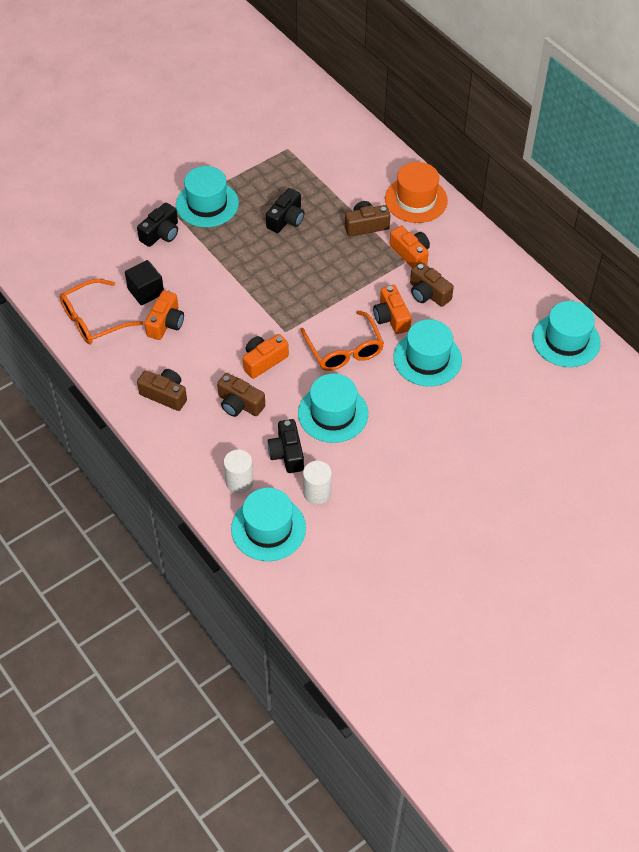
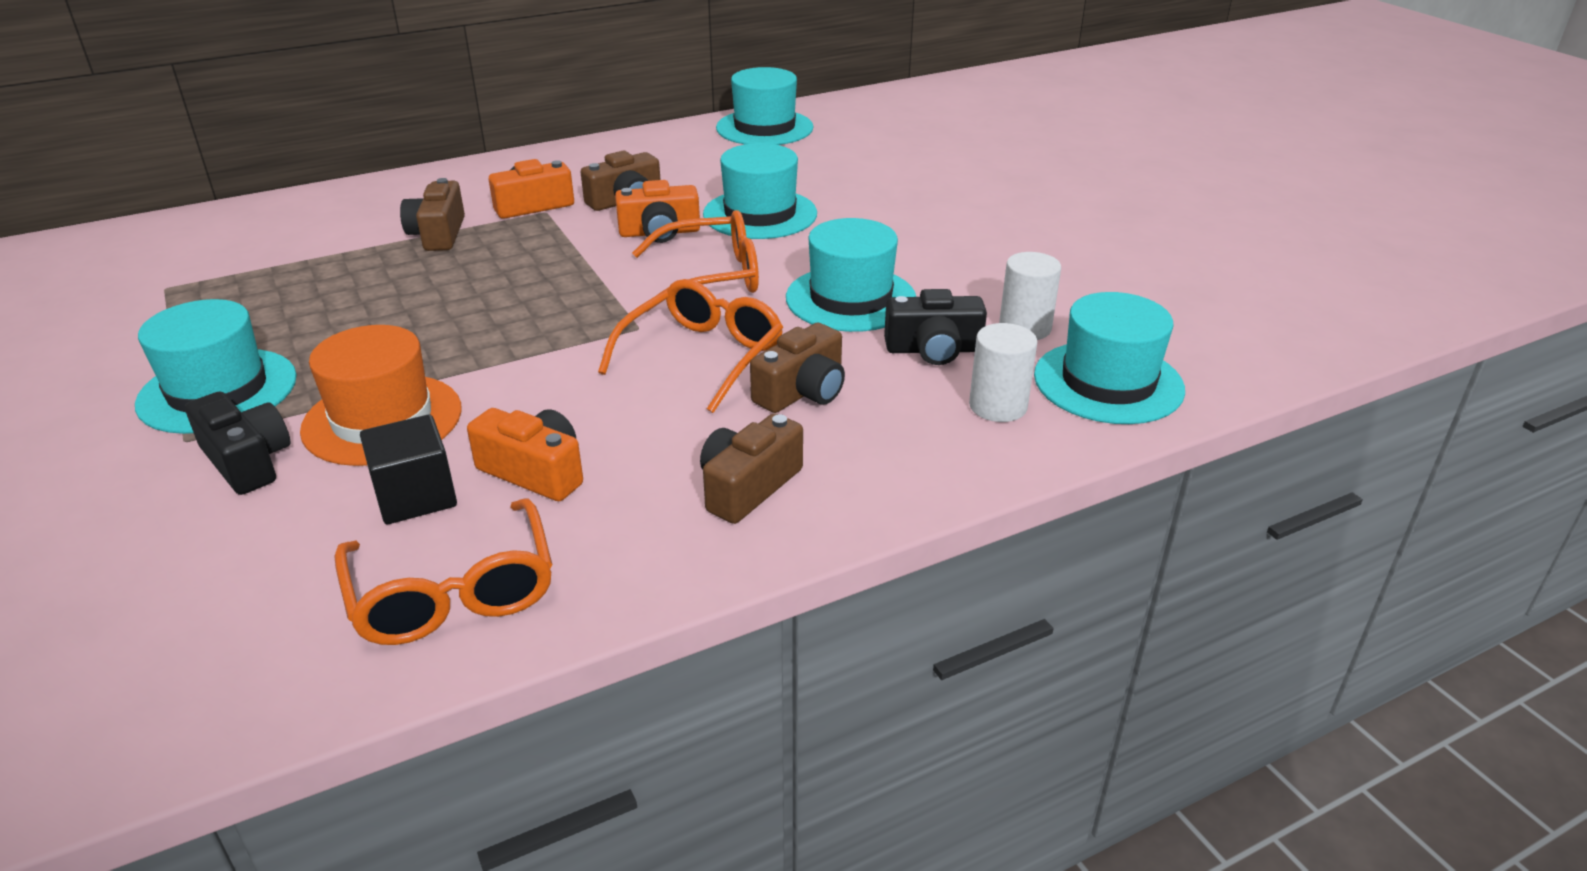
camera: 80 degrees left, 20 degrees down
orange camera [243,334,289,379] -> orange glasses [598,279,783,413]
black camera [266,188,304,233] -> none
orange hat [385,162,448,223] -> orange hat moved to [300,325,462,466]

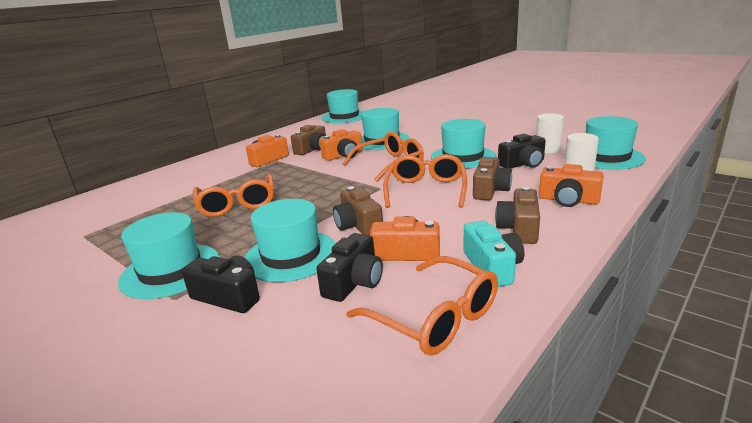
camera: 20 degrees left, 10 degrees down
orange hat [300,325,462,466] -> turquoise hat [244,199,336,282]
black cube [360,415,457,524] -> black camera [316,233,383,302]
brown camera [400,178,465,251] -> brown camera moved to [333,186,383,236]
none -> orange glasses [193,174,274,217]
none -> turquoise camera [464,221,524,287]
none -> orange camera [539,164,604,207]

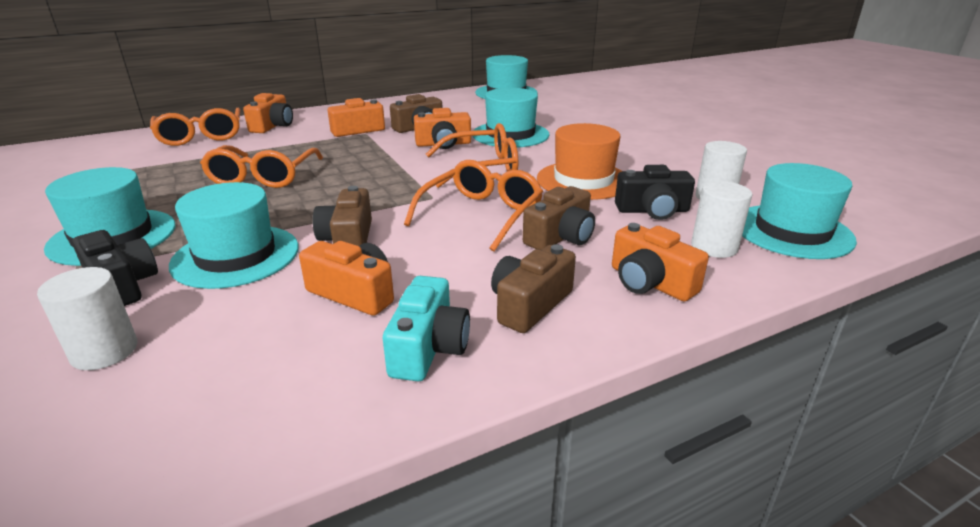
camera: 20 degrees right, 5 degrees up
black camera [316,233,383,302] -> none
orange glasses [347,256,498,356] -> orange glasses moved to [150,108,240,146]
turquoise hat [431,119,496,169] -> orange hat [537,123,622,200]
none -> white cylinder [37,267,137,370]
none -> orange camera [243,93,293,133]

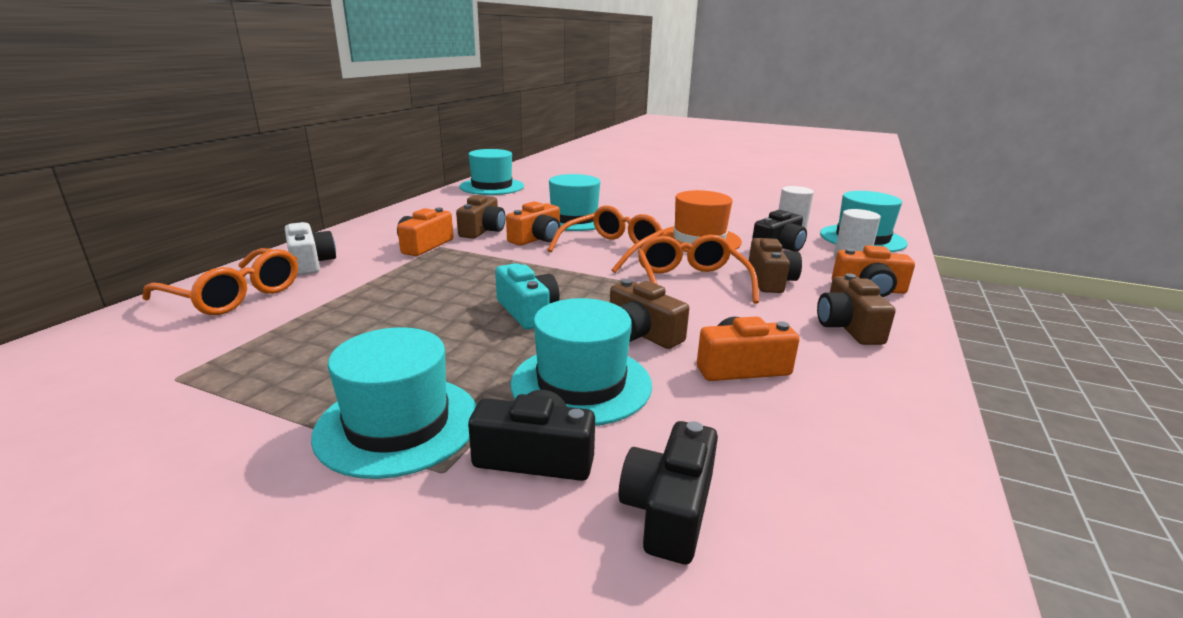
camera: 40 degrees left, 5 degrees down
white cylinder [37,267,137,370] -> black camera [619,421,718,565]
orange glasses [200,145,323,188] -> none
orange camera [243,93,293,133] -> white camera [285,222,336,275]
turquoise camera [383,276,470,381] -> turquoise camera moved to [495,263,560,329]

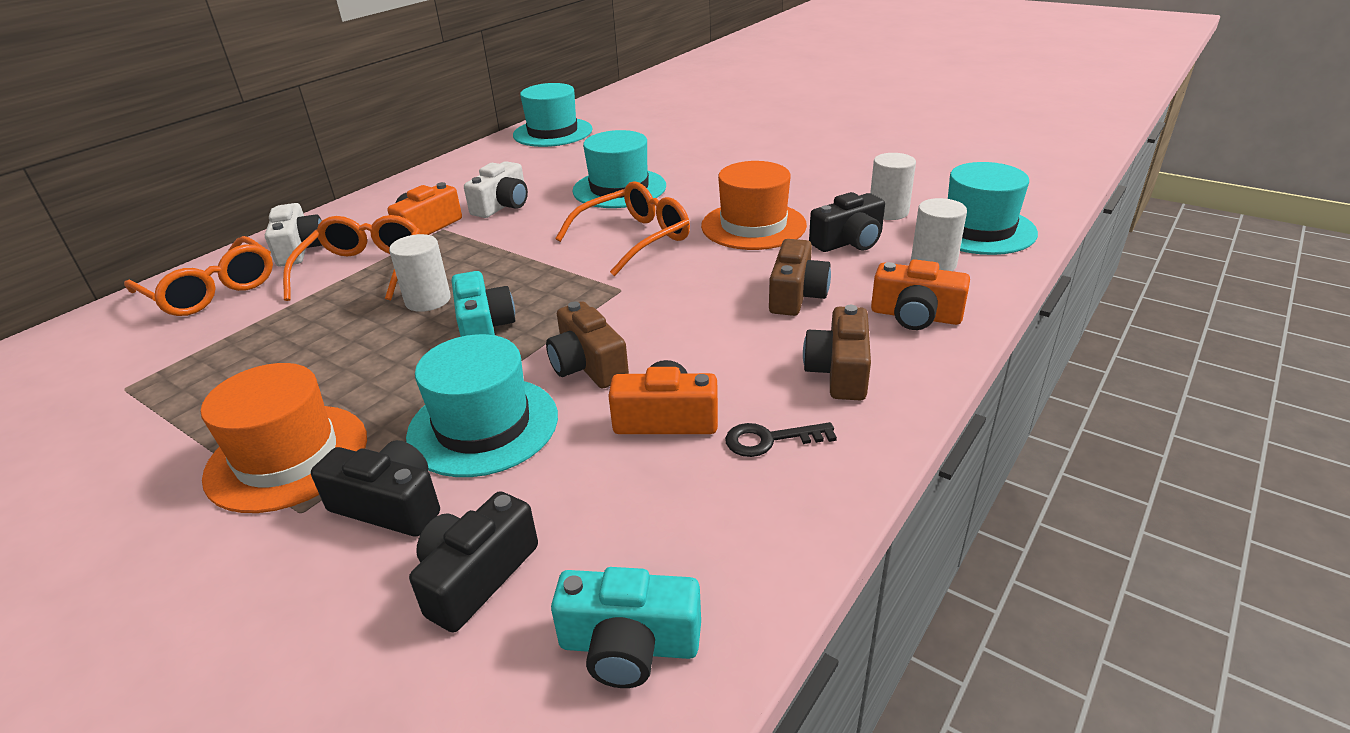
camera: 15 degrees right, 10 degrees up
turquoise hat [311,327,477,479] -> orange hat [201,363,367,513]
brown camera [456,195,506,239] -> white camera [464,161,528,218]
orange camera [506,201,560,246] -> none
orange glasses [638,234,759,304] -> orange glasses moved to [283,215,420,301]
none -> white cylinder [389,234,451,312]
none -> turquoise camera [551,567,701,688]
none -> black key [725,422,837,457]

